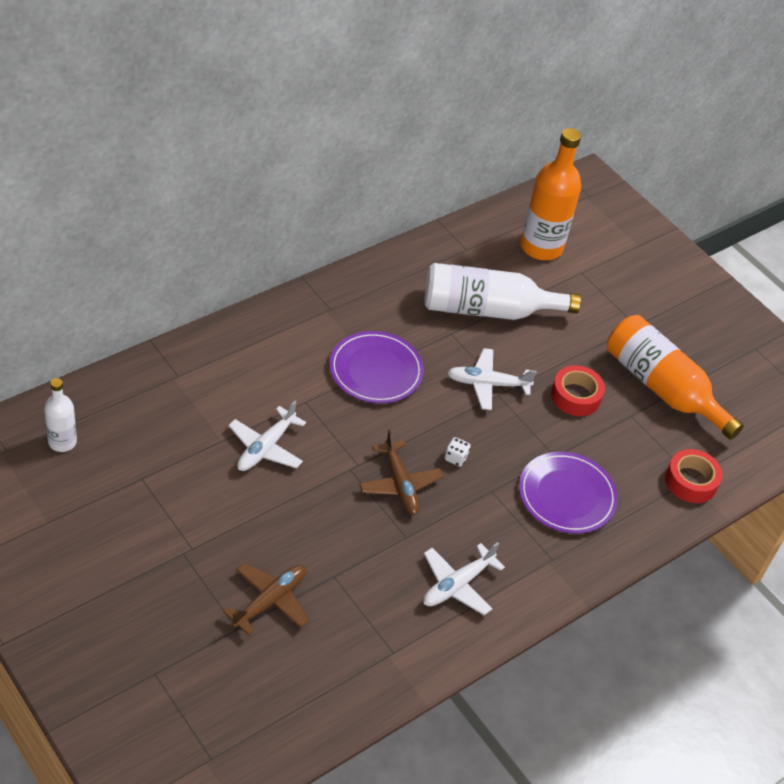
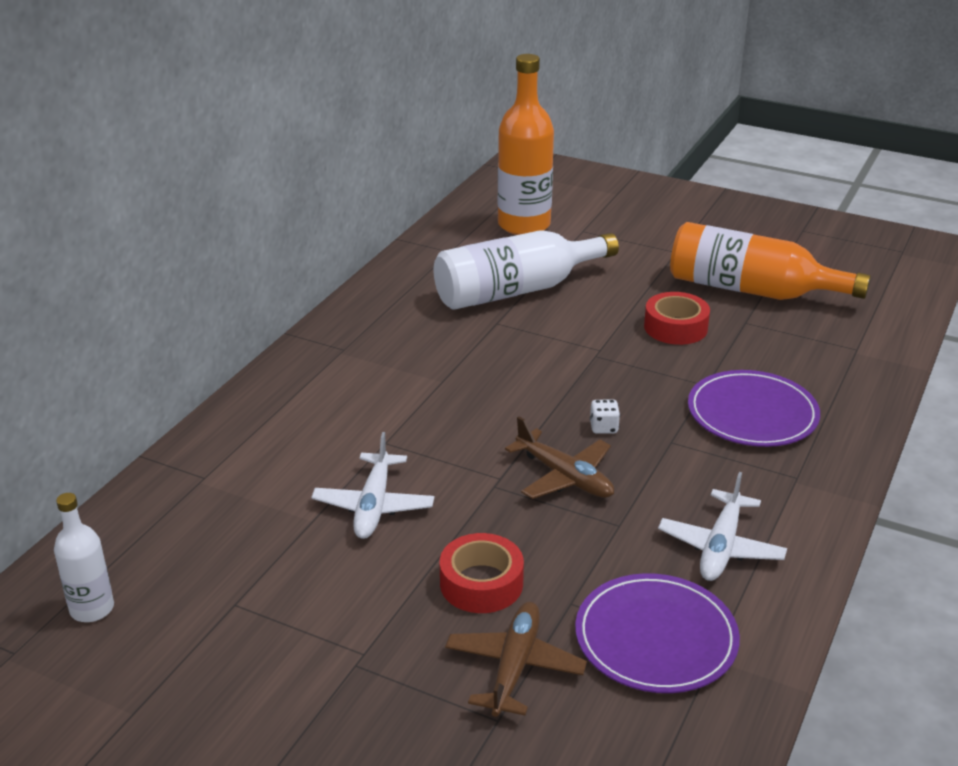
camera: 20 degrees left, 15 degrees down
purple plate [329,331,424,403] -> purple plate moved to [575,573,740,693]
white plane [447,348,537,410] -> none
red tape [665,449,723,503] -> red tape moved to [440,533,524,613]

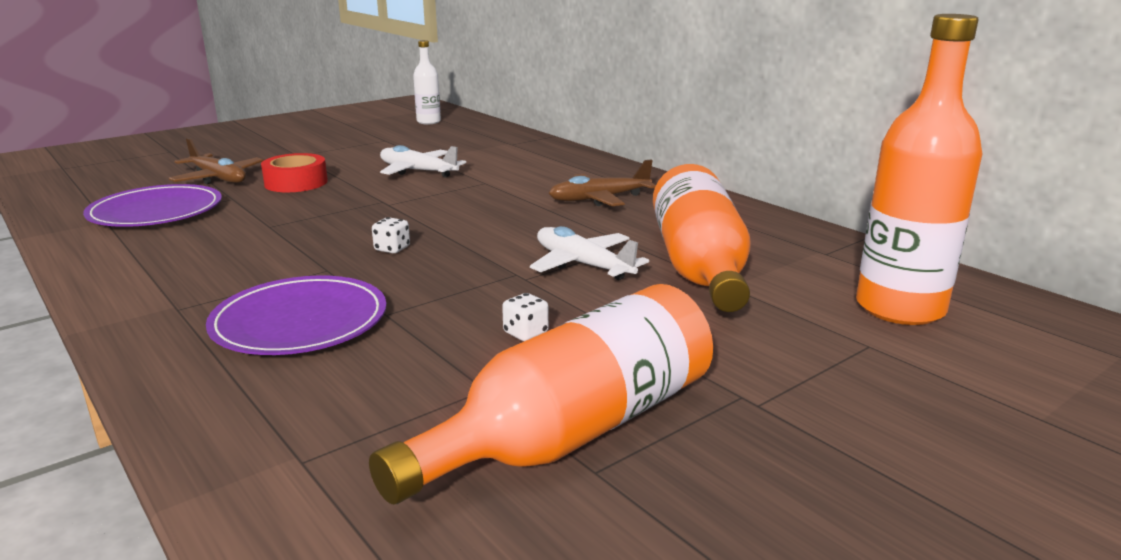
camera: 115 degrees right, 10 degrees down
white bottle [434,230,619,310] -> orange bottle [653,164,751,312]
brown plane [505,417,614,499] -> brown plane moved to [549,159,656,206]
red tape [644,292,710,345] -> white dice [502,293,549,341]
white plane [658,472,787,581] -> white plane moved to [530,226,649,280]

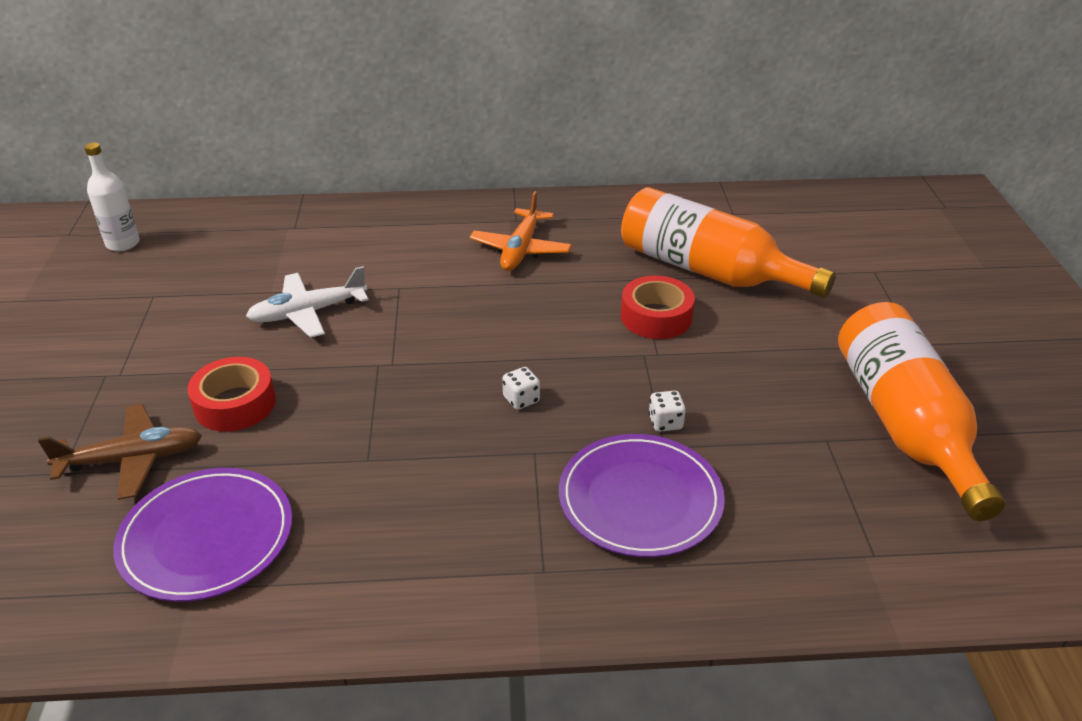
camera: 55 degrees left, 15 degrees up
white dice [502,293,549,341] -> white dice moved to [648,391,686,432]
white plane [530,226,649,280] -> red tape [621,276,695,339]
brown plane [549,159,656,206] -> orange plane [470,191,572,271]
orange bottle [856,14,983,325] -> none

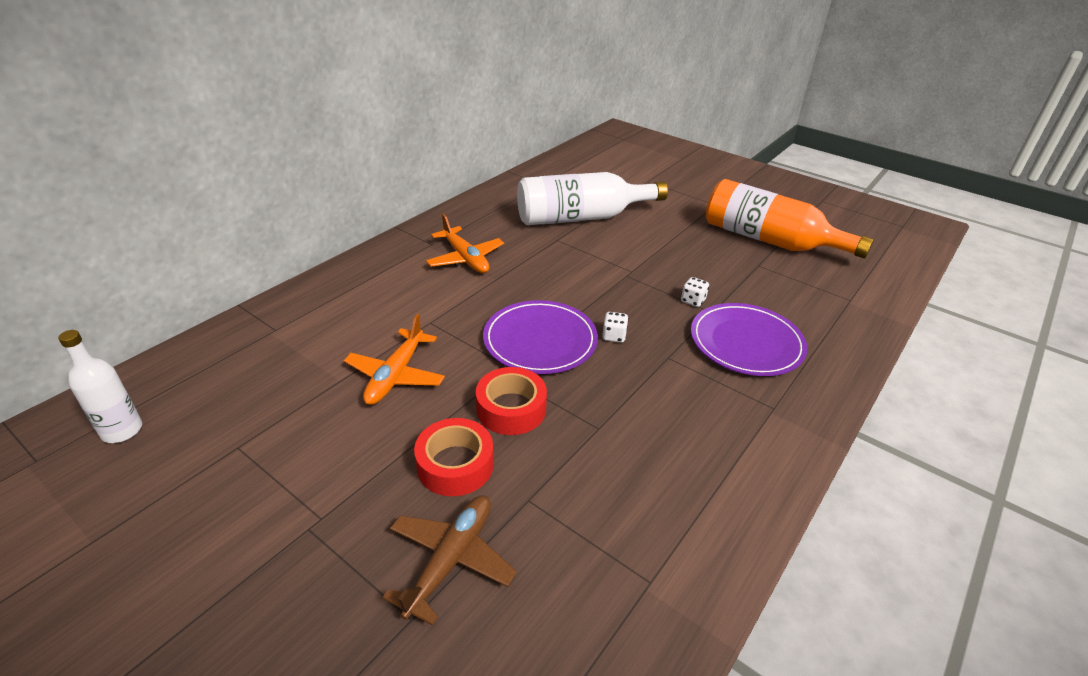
camera: 50 degrees left, 0 degrees up
purple plate [113,468,292,602] -> purple plate moved to [483,300,598,374]
white plane [246,266,368,338] -> orange plane [344,314,445,405]
orange bottle [621,187,836,298] -> white bottle [517,172,668,225]
red tape [621,276,695,339] -> red tape moved to [476,367,547,435]

